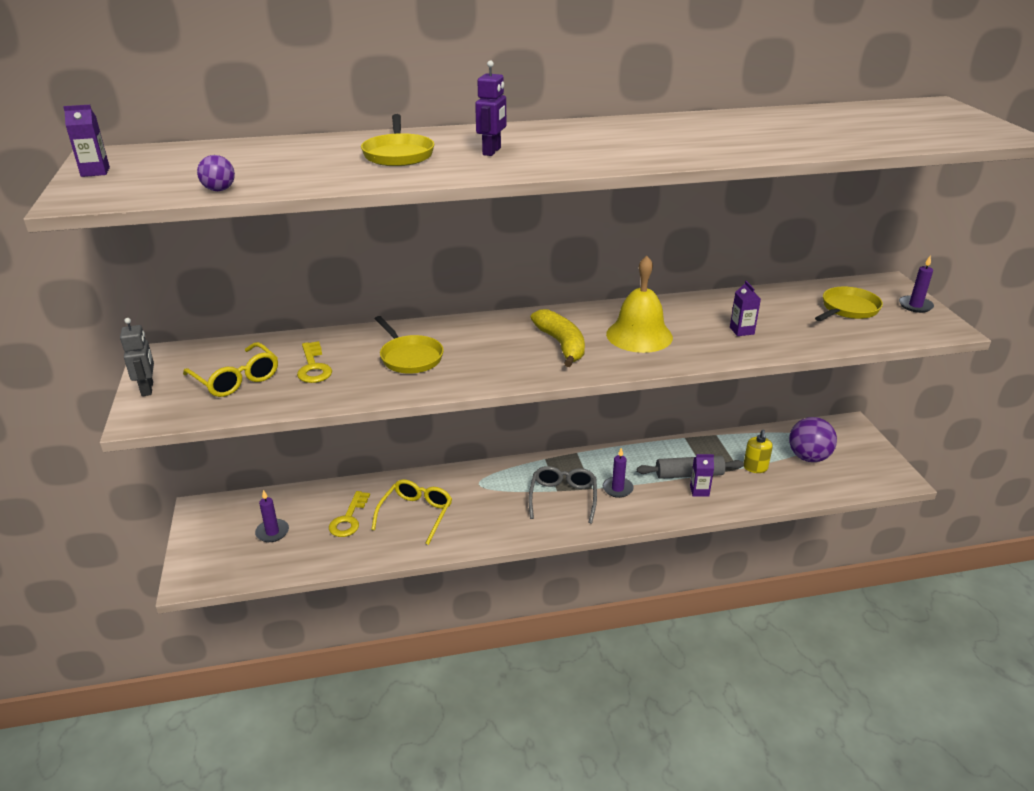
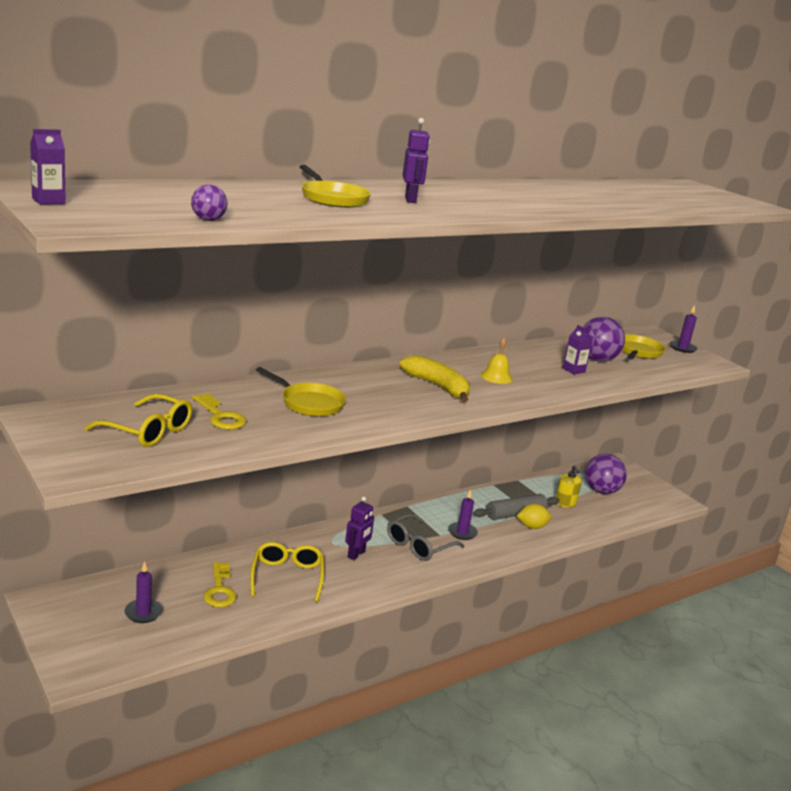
camera: 25 degrees left, 10 degrees down
grey robot [120,318,154,396] -> none
grey glasses [528,466,597,524] -> grey glasses turned 120 degrees counterclockwise [387,514,464,561]
yellow bell [606,256,673,353] -> yellow bell [481,338,513,384], size x0.54
purple carton [690,454,714,497] -> yellow lemon [516,503,552,529]
none -> purple robot [345,496,374,560]
none -> purple ball [583,317,625,362]

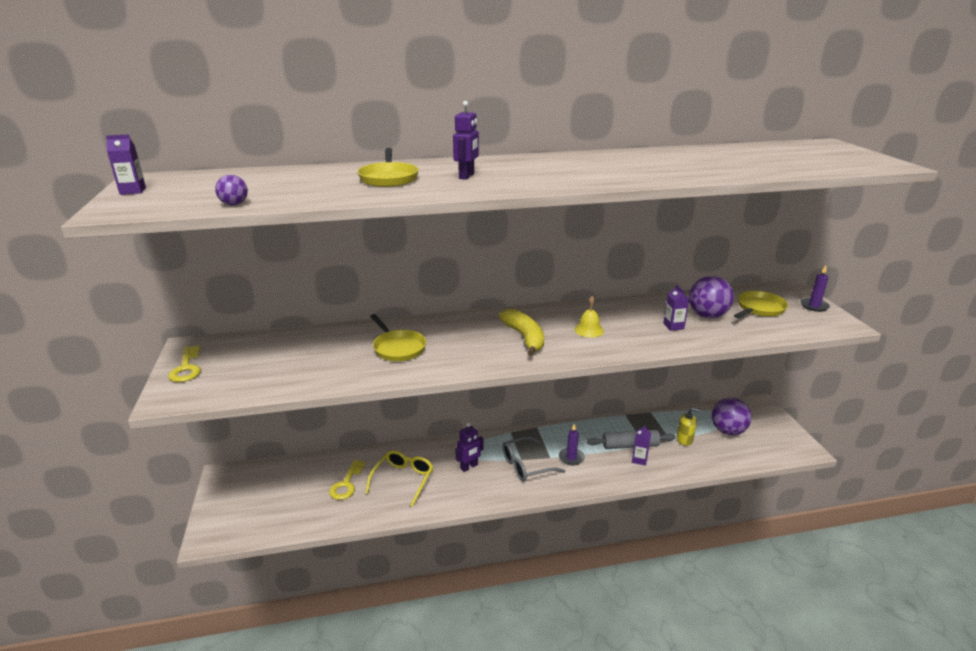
camera: 25 degrees right, 5 degrees up
yellow glasses [84,394,192,447] -> none
purple candle [124,561,162,623] -> none
yellow key [192,393,247,430] -> yellow key moved to [168,345,201,382]
yellow lemon [516,503,552,529] -> purple carton [632,425,651,466]
yellow soap dispenser [556,465,582,508] -> yellow soap dispenser turned 90 degrees counterclockwise [676,407,701,446]

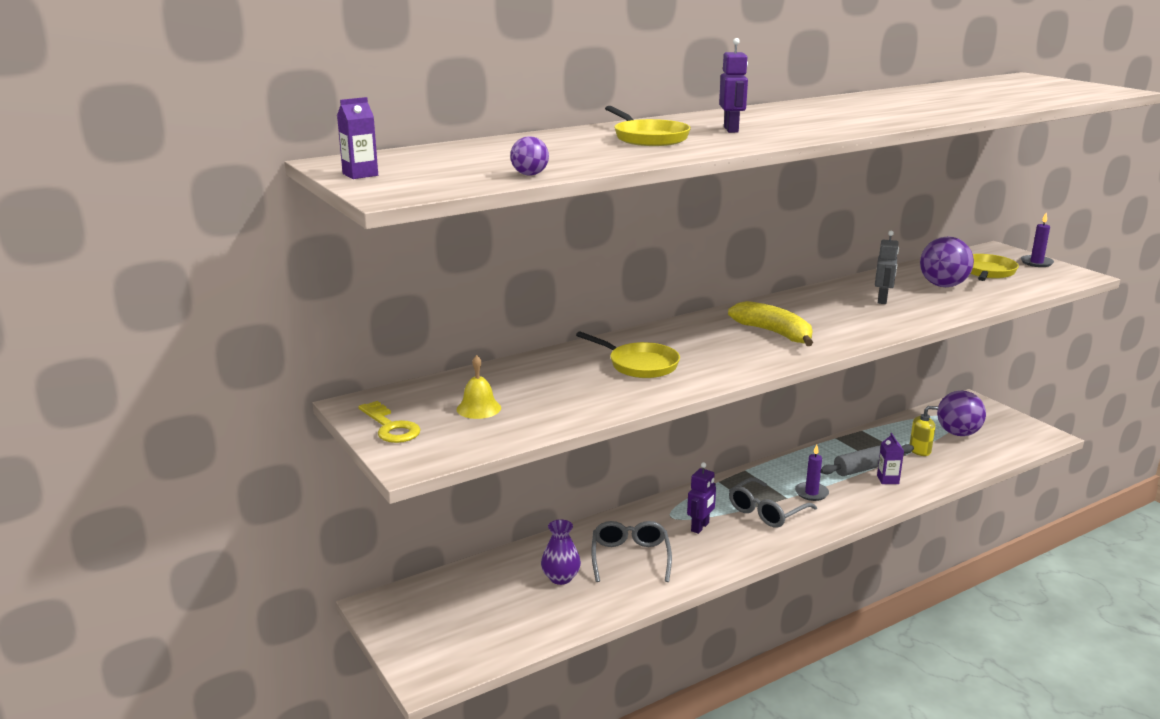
camera: 20 degrees left, 5 degrees down
yellow key [329,460,365,500] -> purple vase [541,519,581,585]
yellow glasses [365,450,433,507] -> grey glasses [591,521,672,582]
yellow bell [574,296,604,338] -> yellow bell moved to [457,355,501,419]
purple carton [663,285,689,331] -> none
none -> grey robot [875,231,899,304]

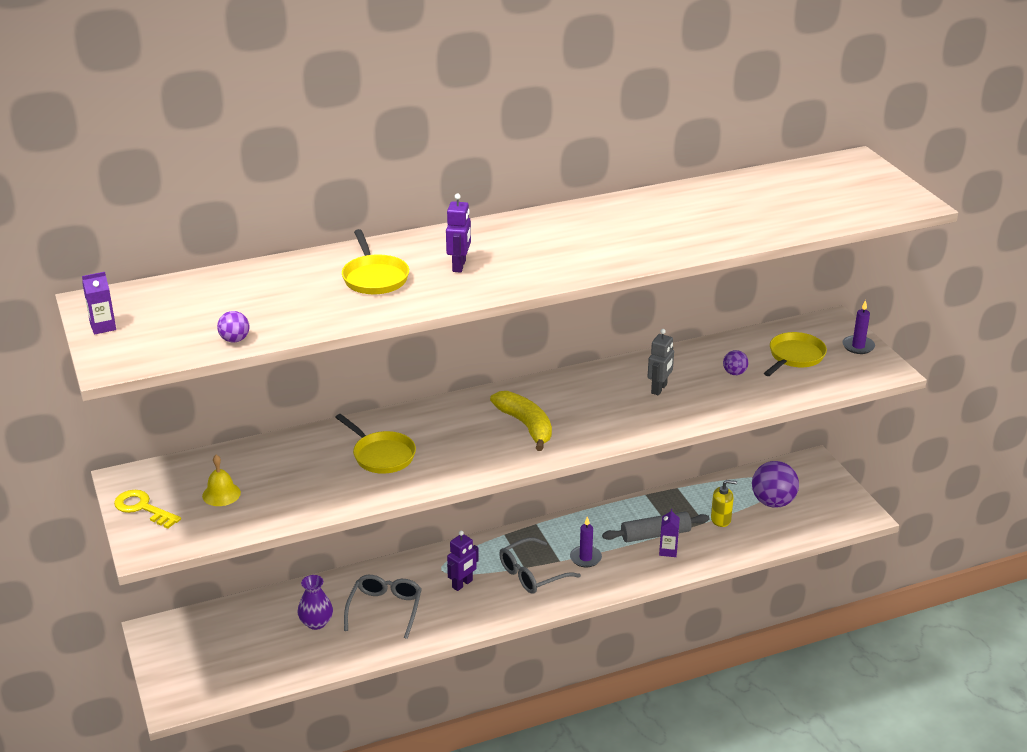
camera: 10 degrees right, 10 degrees up
yellow key [359,401,421,443] -> yellow key turned 150 degrees clockwise [114,490,181,529]
purple ball [920,237,974,287] -> purple ball [723,350,748,375], size x0.50

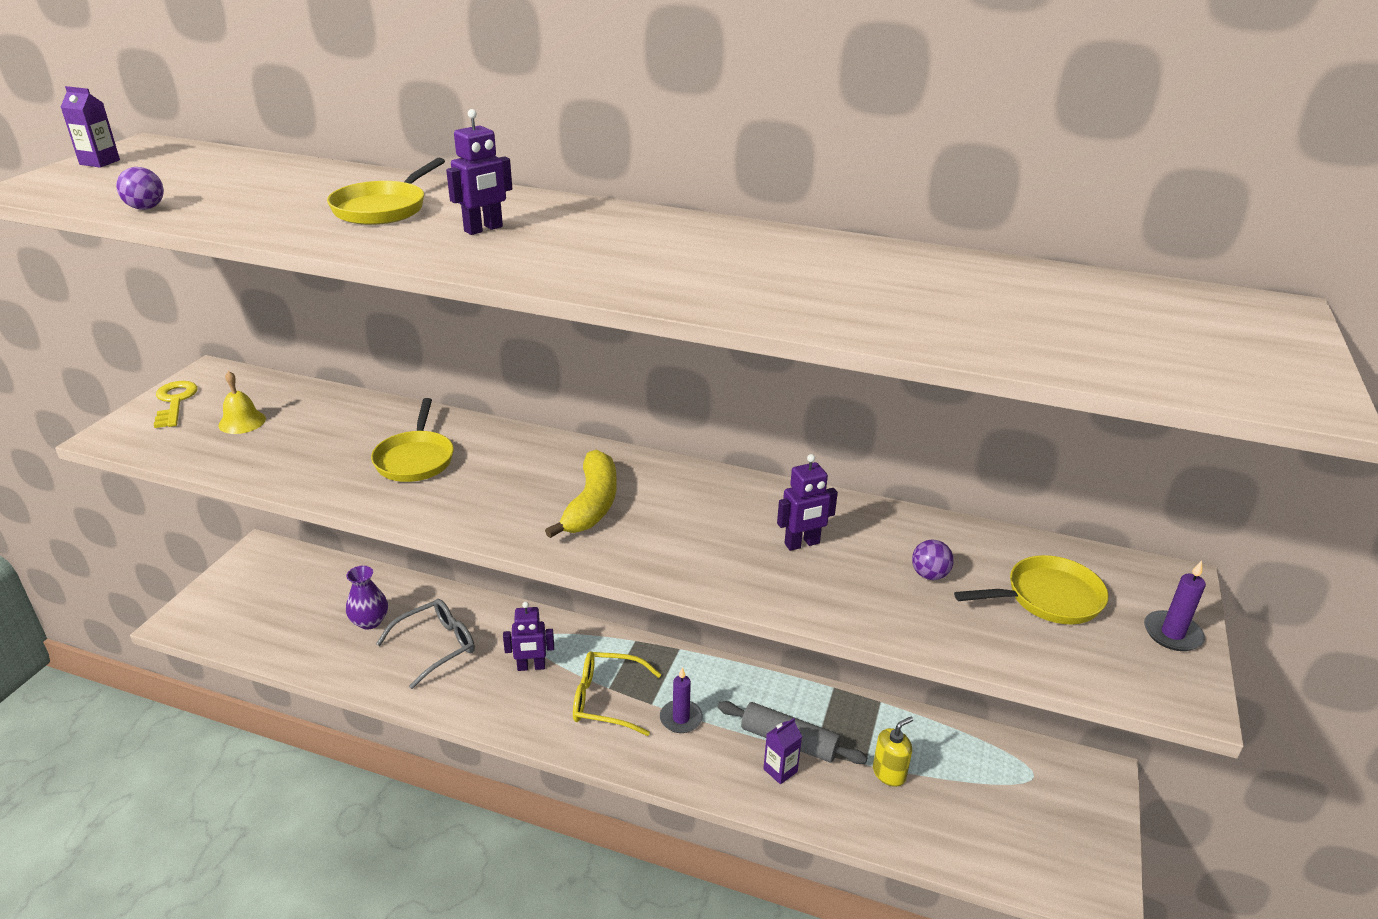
camera: 40 degrees right, 0 degrees up
grey glasses [499,537,581,594] -> yellow glasses [573,651,661,736]
grey robot [648,329,674,395] -> purple robot [777,454,838,551]
yellow soap dispenser [711,480,737,527] -> yellow soap dispenser turned 75 degrees counterclockwise [873,717,913,787]
purple ball [752,461,799,508] -> none

